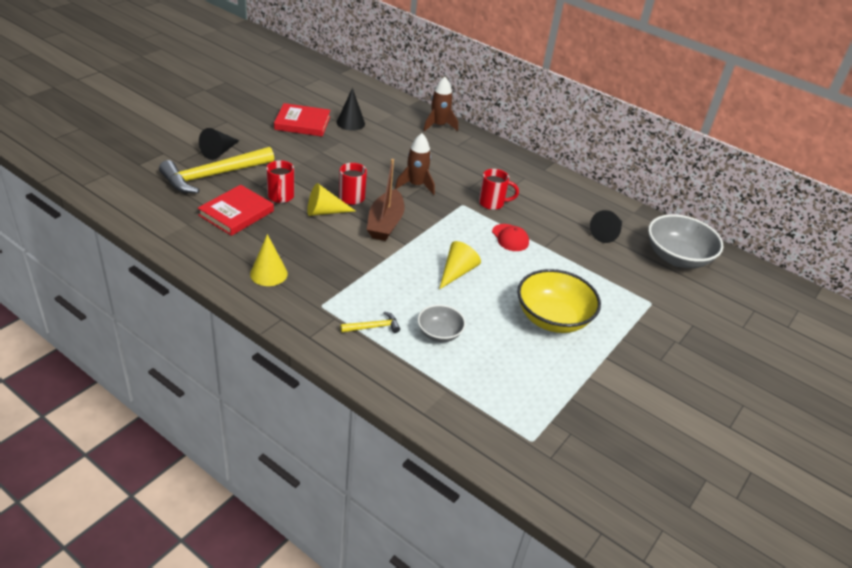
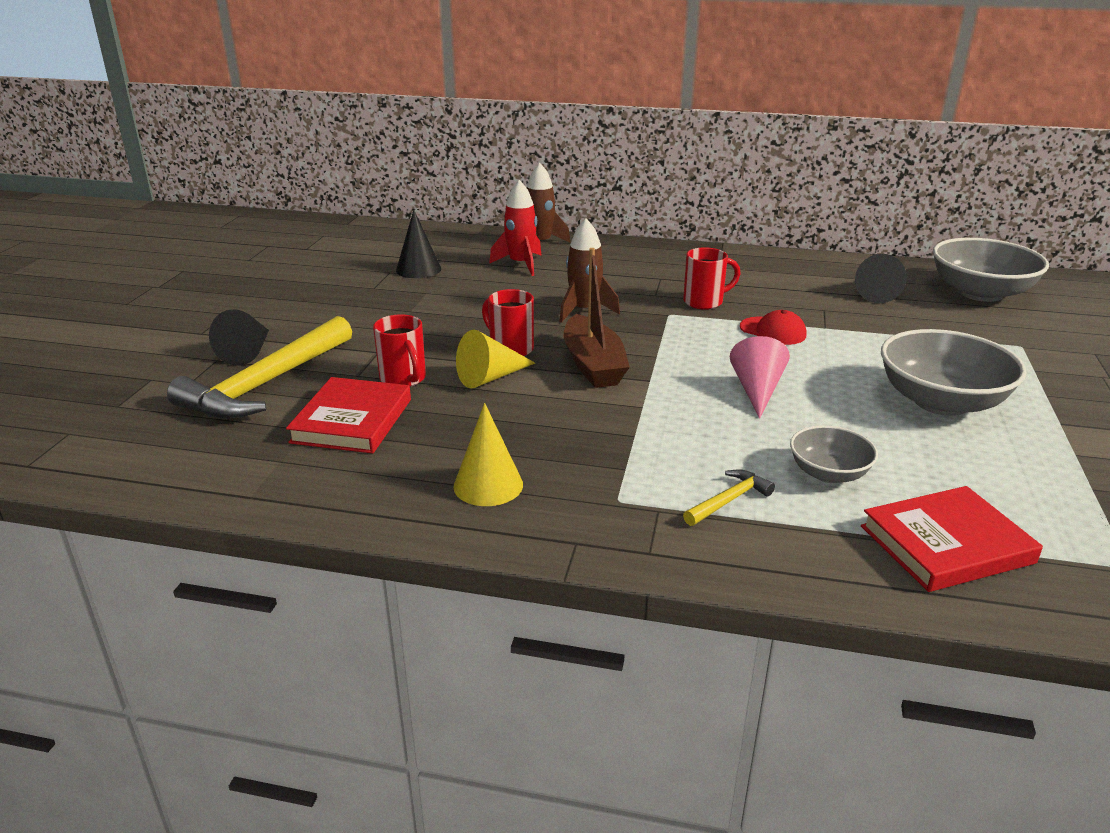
camera: 20 degrees left, 10 degrees down
red book [274,103,331,136] -> red book moved to [861,486,1043,592]
yellow cone [439,241,481,290] -> pink cone [730,336,790,419]
yellow bowl [517,269,601,333] -> grey bowl [881,329,1027,416]
none -> red rocket [489,180,542,276]

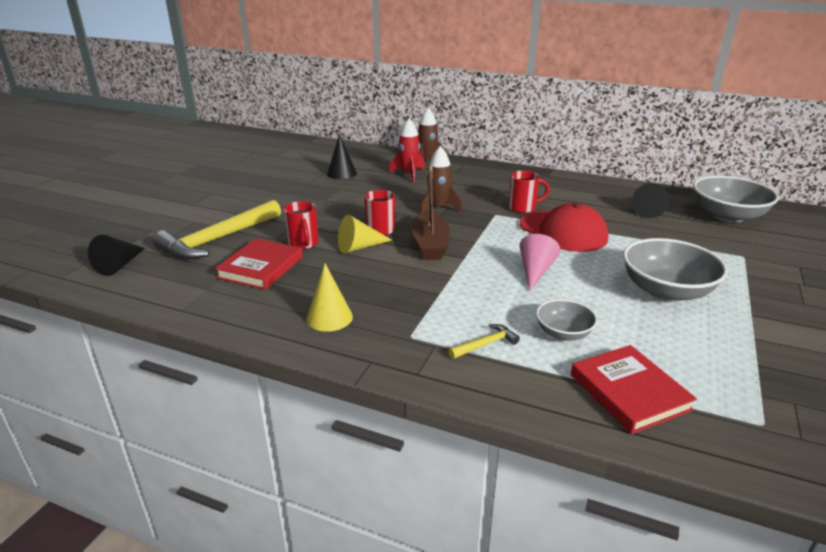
camera: 10 degrees right, 0 degrees up
black cone [209,309,269,366] -> black cone moved to [88,235,145,276]
red cap [740,310,806,345] -> red cap [520,203,608,252], size x1.94
red book [861,486,1043,592] -> red book turned 75 degrees clockwise [571,345,697,434]

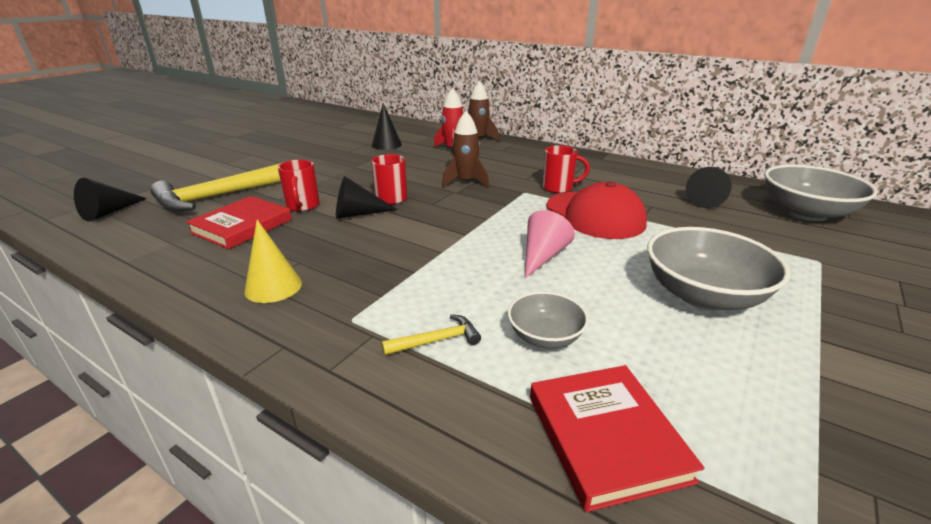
camera: 10 degrees right, 0 degrees up
yellow cone [338,215,392,253] -> black cone [336,176,398,219]
brown boat [411,165,450,260] -> none

